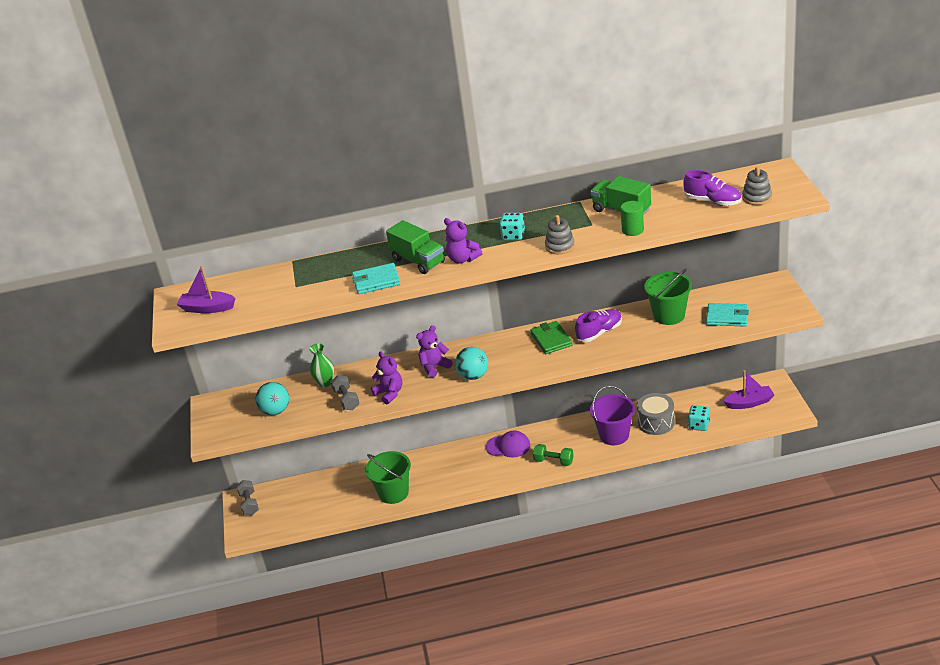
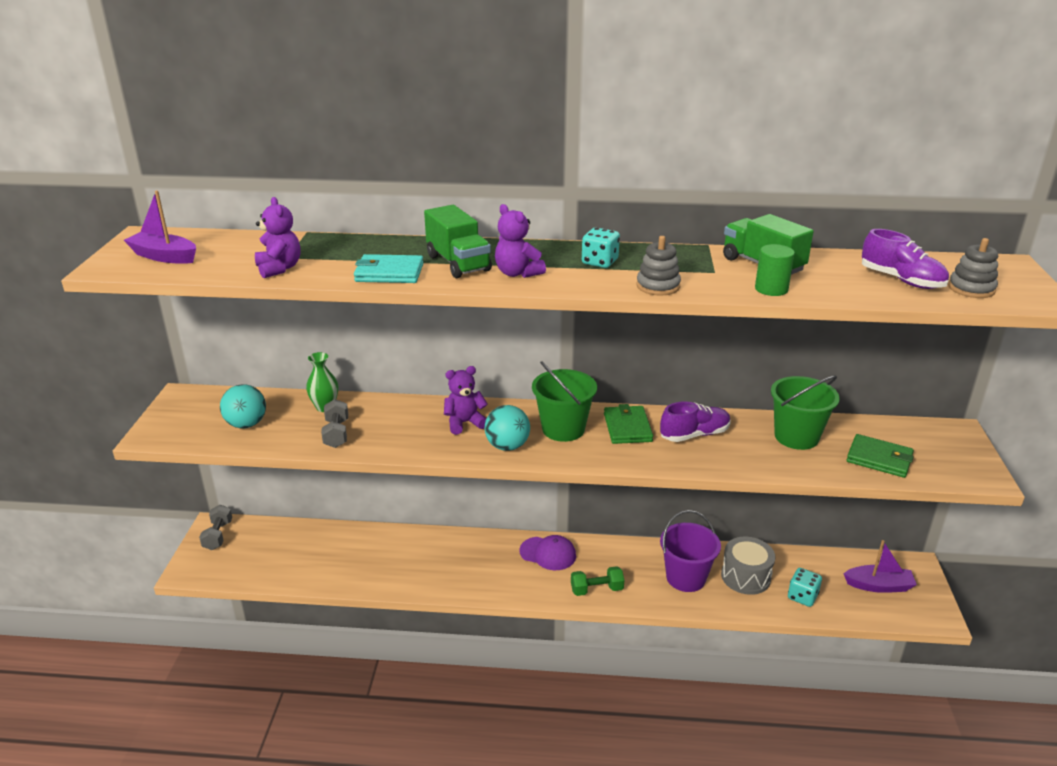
camera: 10 degrees right, 5 degrees down
green bucket [365,451,411,504] -> green bucket moved to [532,361,597,442]
purple teddy bear [371,352,402,404] -> purple teddy bear moved to [255,197,300,278]
green dumbbell [533,444,573,466] -> green dumbbell turned 45 degrees counterclockwise [571,566,624,596]
turquoise wallet [706,303,749,327] -> green wallet [847,434,914,478]

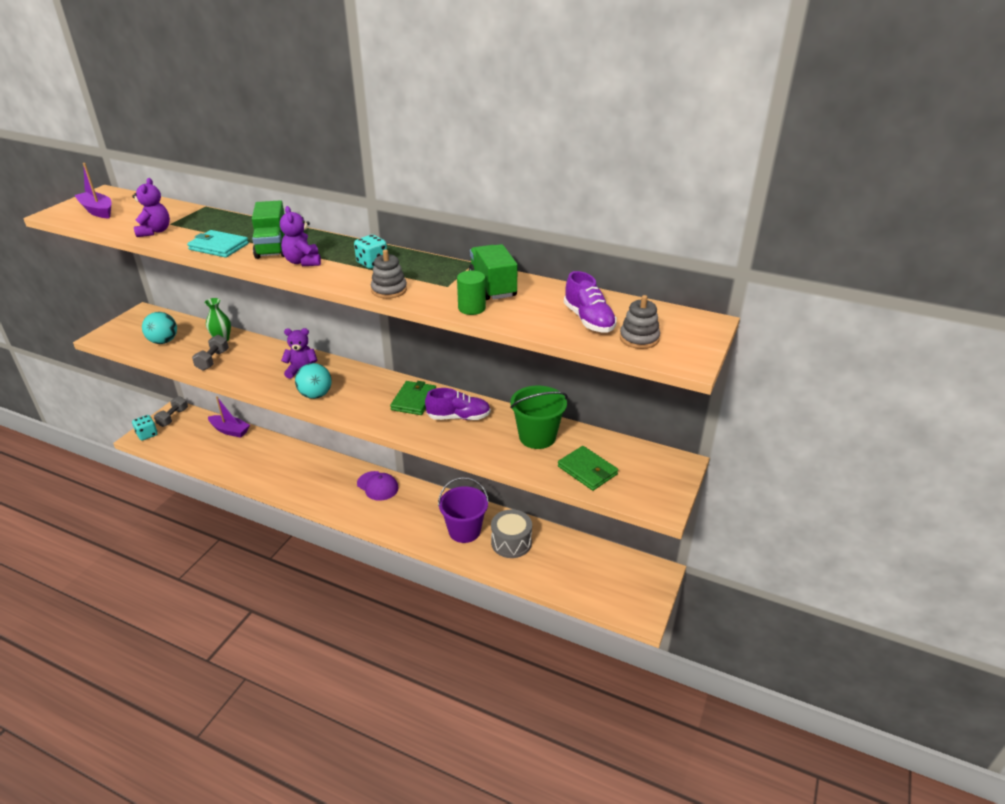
camera: 20 degrees right, 5 degrees up
green bucket [532,361,597,442] -> none
green dumbbell [571,566,624,596] -> none
turquoise dice [788,568,822,607] -> turquoise dice moved to [132,415,158,441]
purple boat [844,540,917,593] -> purple boat moved to [208,396,250,438]

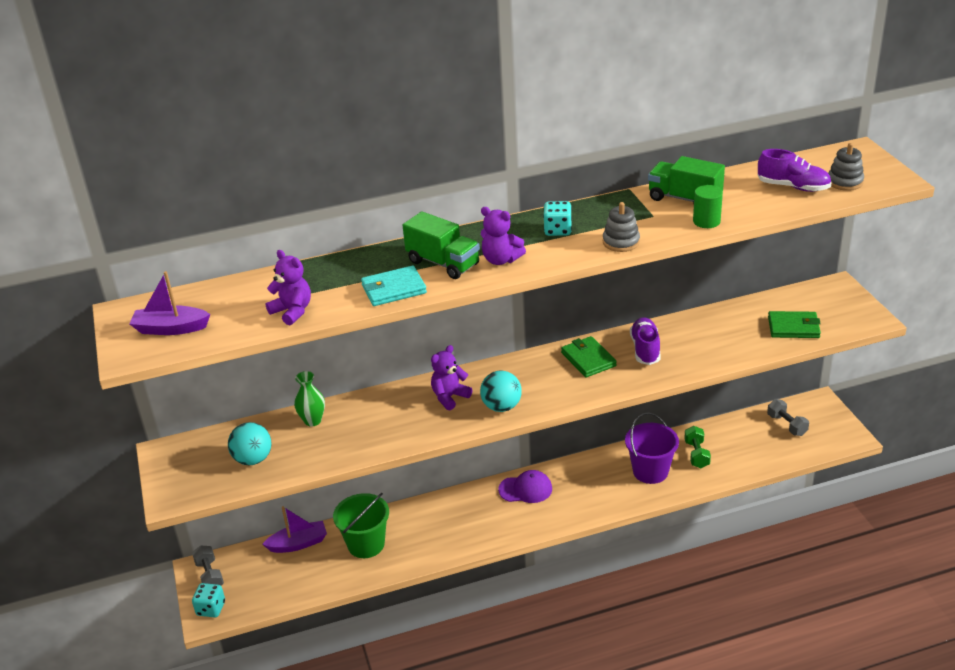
camera: 40 degrees left, 0 degrees up
grey dumbbell [192,335,229,371] -> grey dumbbell moved to [767,399,809,436]
purple shoe [425,388,491,420] -> purple shoe turned 45 degrees counterclockwise [630,317,661,365]
grey drum [491,510,532,558] -> green dumbbell [684,426,711,468]
green bucket [510,386,568,449] -> green bucket moved to [333,493,389,558]

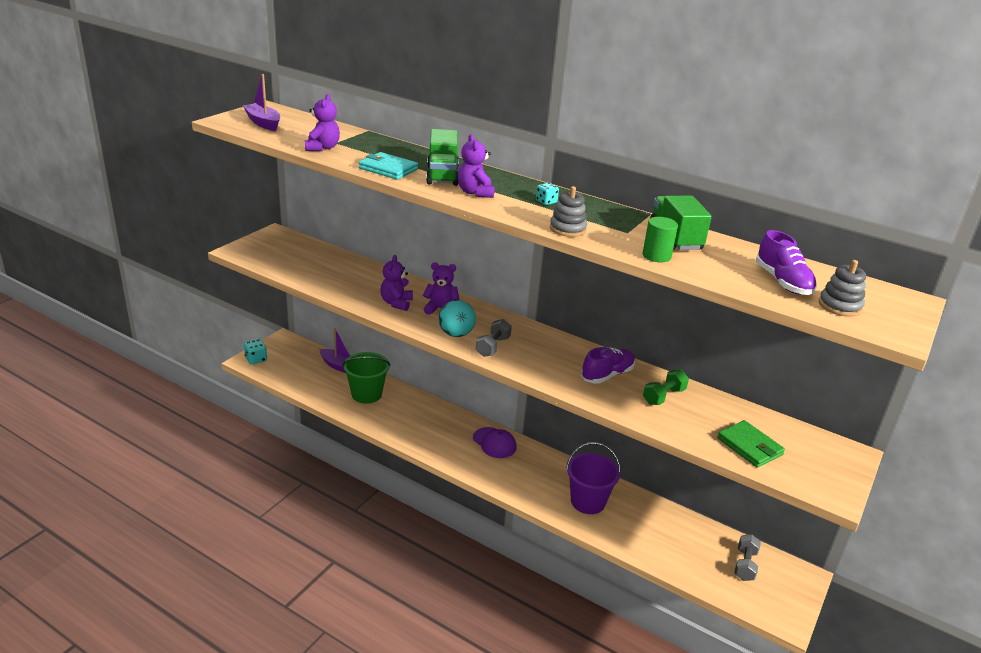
camera: 45 degrees right, 5 degrees down
grey dumbbell [192,546,224,586] -> grey dumbbell moved to [476,319,512,357]
turquoise ball [228,422,271,465] -> none
green vase [294,371,325,427] -> none
turquoise dice [543,201,572,236] -> turquoise dice [536,183,559,205], size x0.67
green wallet [561,336,617,377] -> none
green dumbbell [684,426,711,468] -> green dumbbell moved to [643,370,689,405]
none -> purple teddy bear [380,255,413,311]

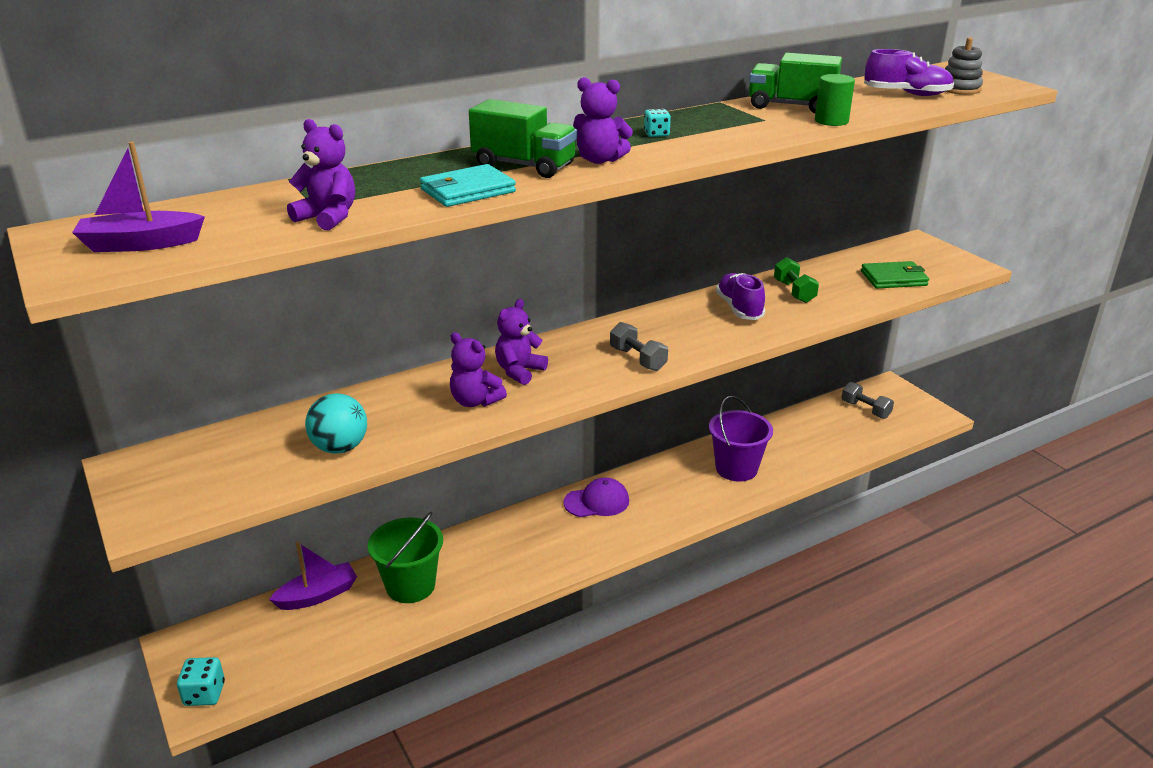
camera: 60 degrees left, 0 degrees up
turquoise ball [438,300,476,337] -> turquoise ball moved to [305,393,367,454]
grey stacking toy [550,186,587,237] -> none

